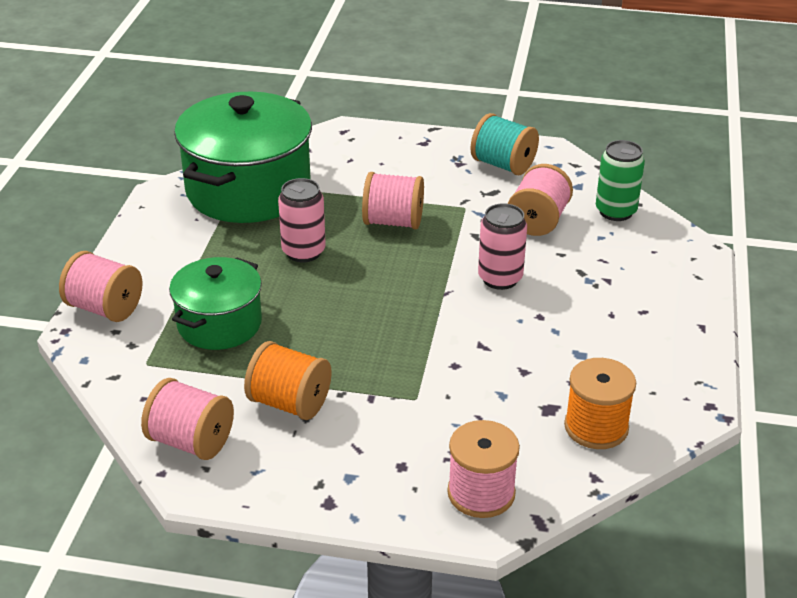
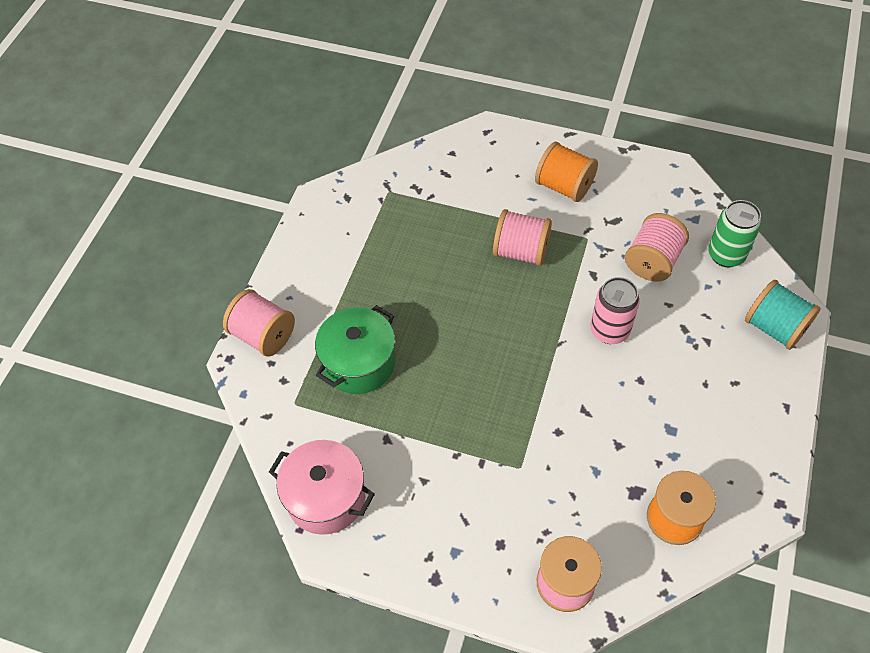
camera: 10 degrees right, 20 degrees up
pink spool [141,378,234,460] -> pink pot [269,440,375,535]
green pot [174,92,312,223] -> none
orange spool [244,341,332,420] -> orange spool moved to [535,142,598,202]
pink can [278,178,326,263] -> none
turquoise spool [470,113,539,175] -> turquoise spool moved to [745,280,820,350]

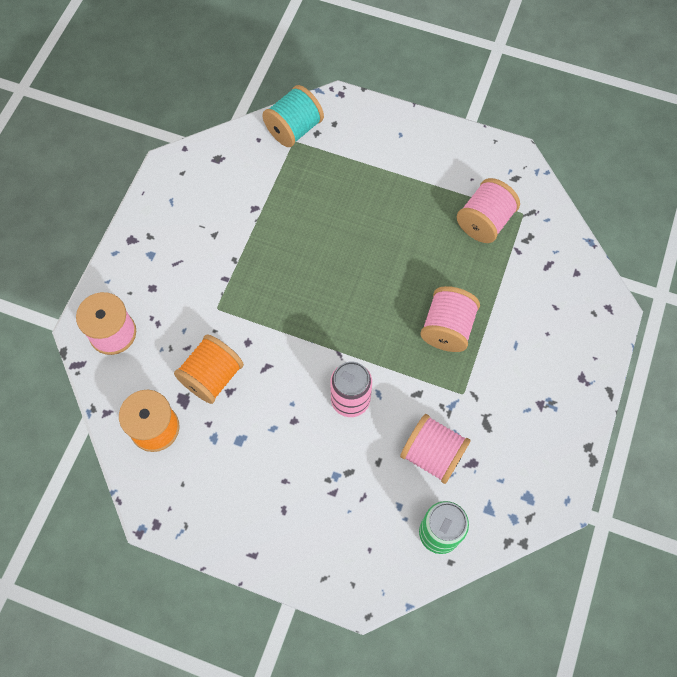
camera: 90 degrees right, 10 degrees up
pink spool [223,289,295,357] -> pink spool moved to [457,178,520,243]
pink pot [269,440,375,535] -> none
green pot [315,305,395,394] -> none
orange spool [535,142,598,202] -> orange spool moved to [174,334,244,404]
turquoise spool [745,280,820,350] -> turquoise spool moved to [262,85,324,147]

